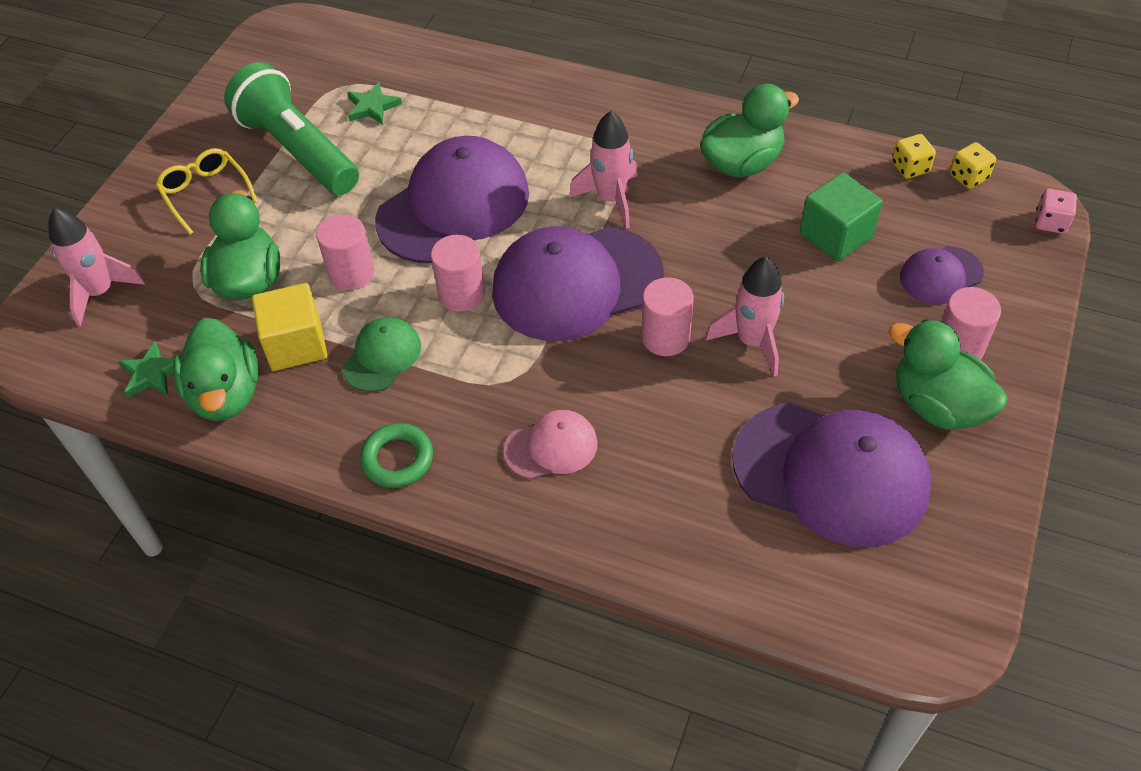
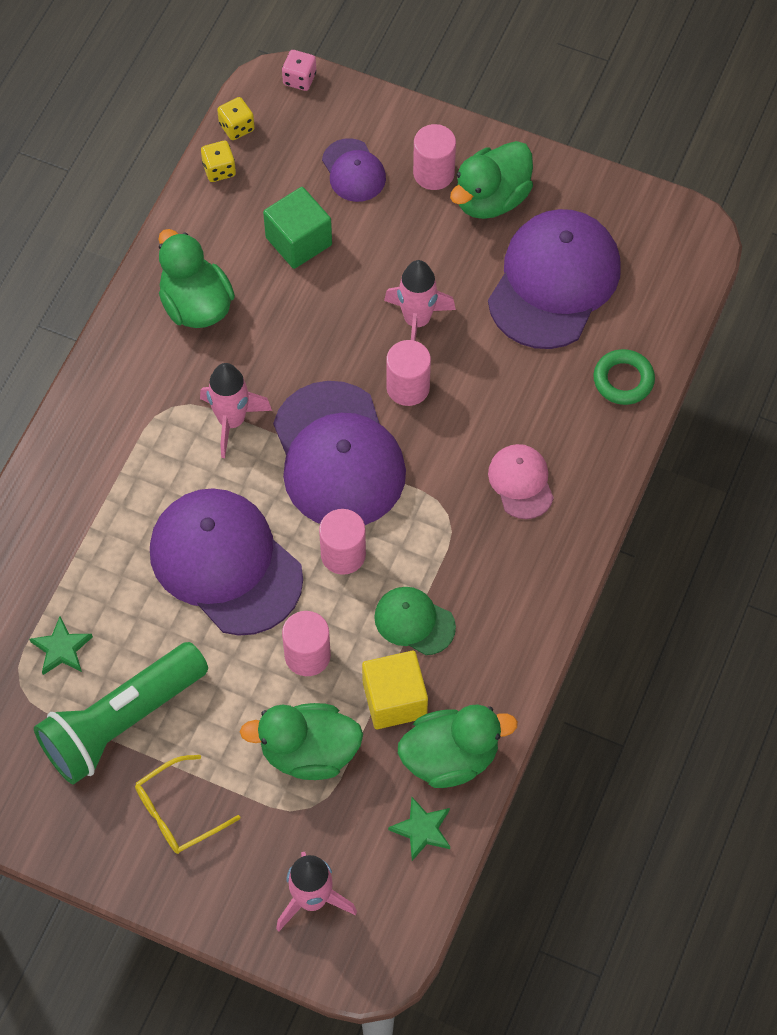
camera: 90 degrees left, 10 degrees up
green ring [360,423,433,488] -> green ring moved to [593,349,655,405]

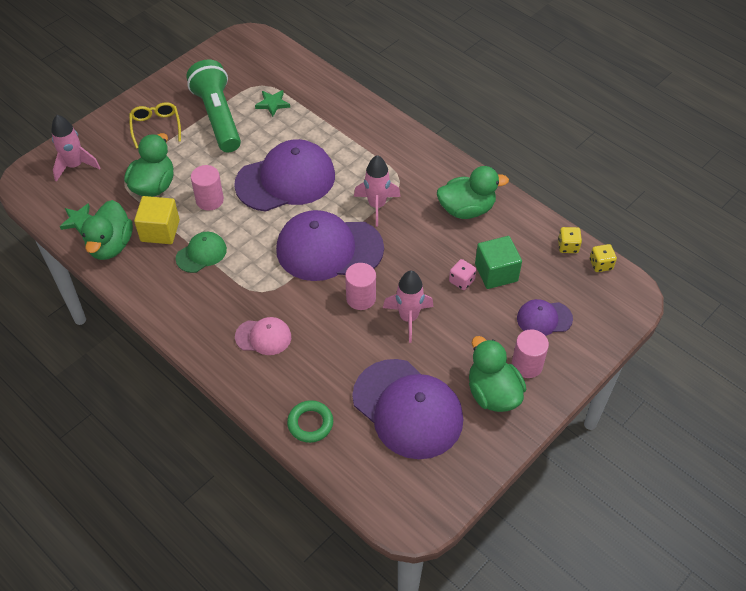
camera: 110 degrees right, 10 degrees down
pink dice [282,50,316,91] -> pink dice moved to [449,259,476,290]
pink cylinder [319,509,366,575] -> none

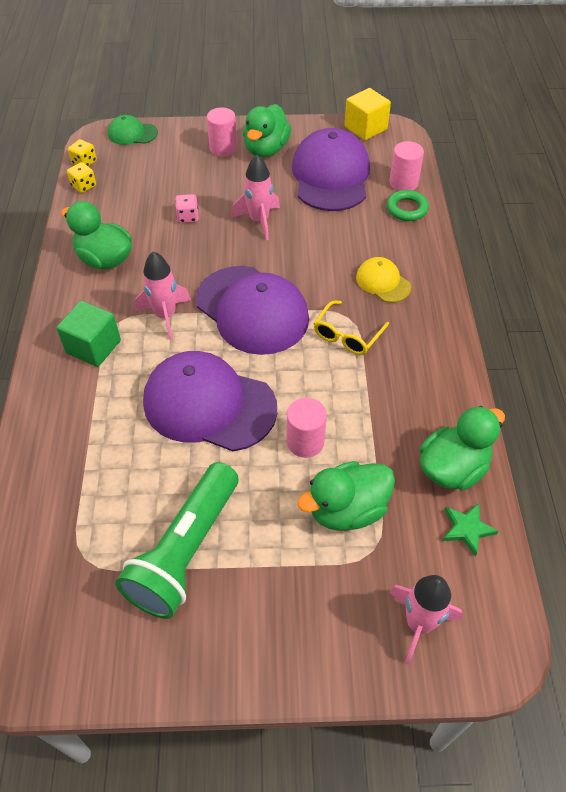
camera: 135 degrees left, 0 degrees up
yellow glasses [129,102,181,149] -> yellow glasses moved to [314,301,389,355]
yellow cube [134,196,180,244] -> yellow cube moved to [345,88,391,140]
green cap [176,232,227,273] -> green cap moved to [108,115,158,145]
pink cap [235,317,291,355] -> yellow cap [356,257,411,303]
green star [255,90,290,117] -> none
pink cylinder [345,263,376,310] -> pink cylinder moved to [390,141,424,191]
green cube [475,236,522,289] -> green cube moved to [56,301,121,367]
purple cap [517,299,573,336] -> none

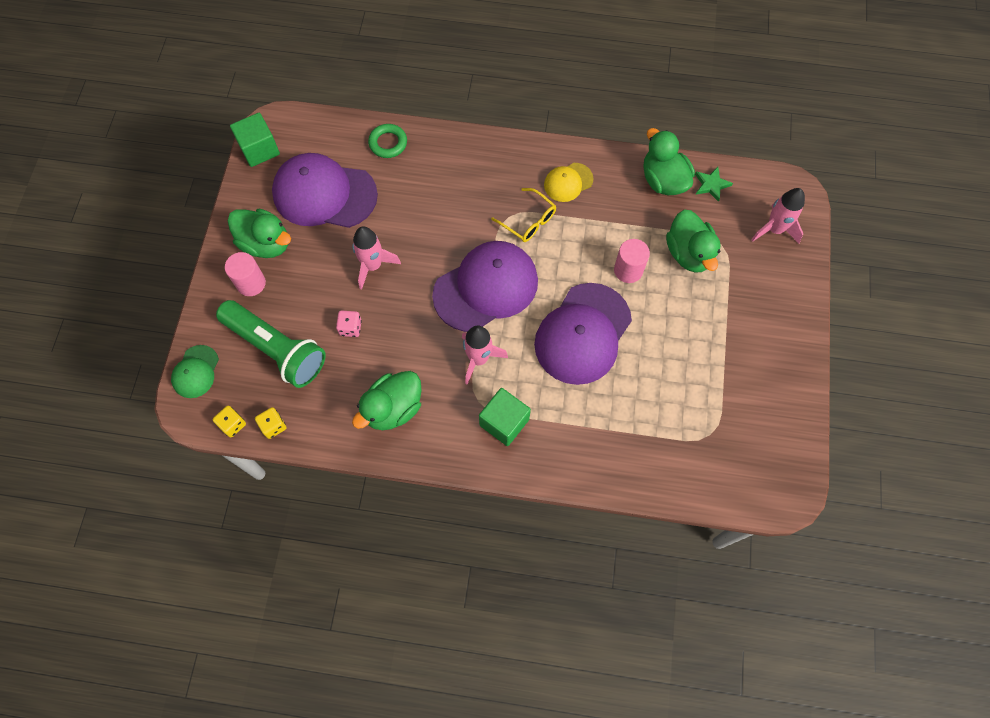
camera: 80 degrees left, 15 degrees up
green flashlight [115,462,238,619] -> green flashlight moved to [216,300,326,388]
yellow cube [345,88,391,140] -> green cube [230,113,280,167]
yellow cap [356,257,411,303] -> yellow cap moved to [544,163,594,202]
pink cylinder [390,141,424,191] -> none

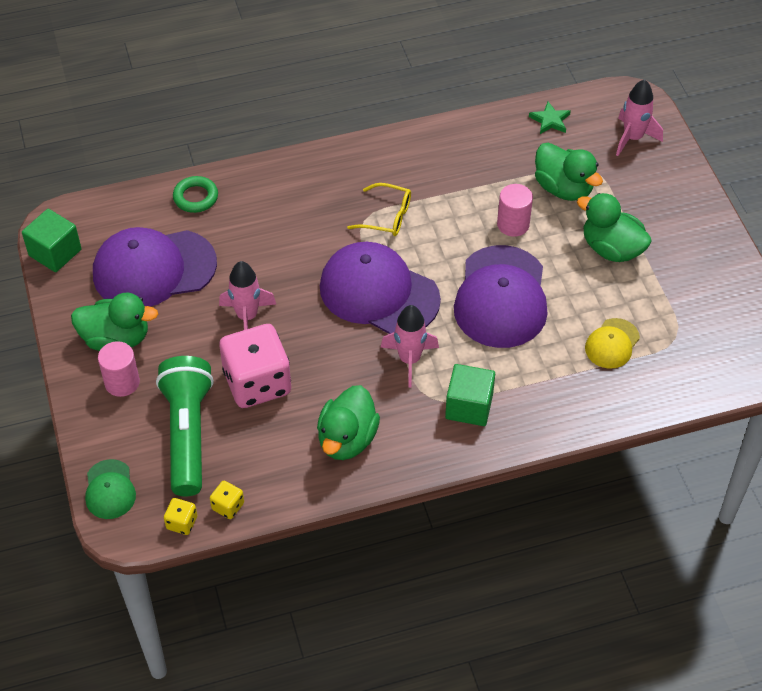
camera: 25 degrees left, 15 degrees down
green flashlight [216,300,326,388] -> green flashlight turned 105 degrees counterclockwise [156,356,214,496]
pink dice [336,311,362,337] -> pink dice [219,324,291,408], size x2.37
purple cap [432,241,538,332] -> purple cap turned 90 degrees counterclockwise [320,242,441,334]
yellow cap [544,163,594,202] -> yellow cap moved to [585,318,640,369]
green duck [643,128,695,195] -> green duck moved to [577,193,652,262]

